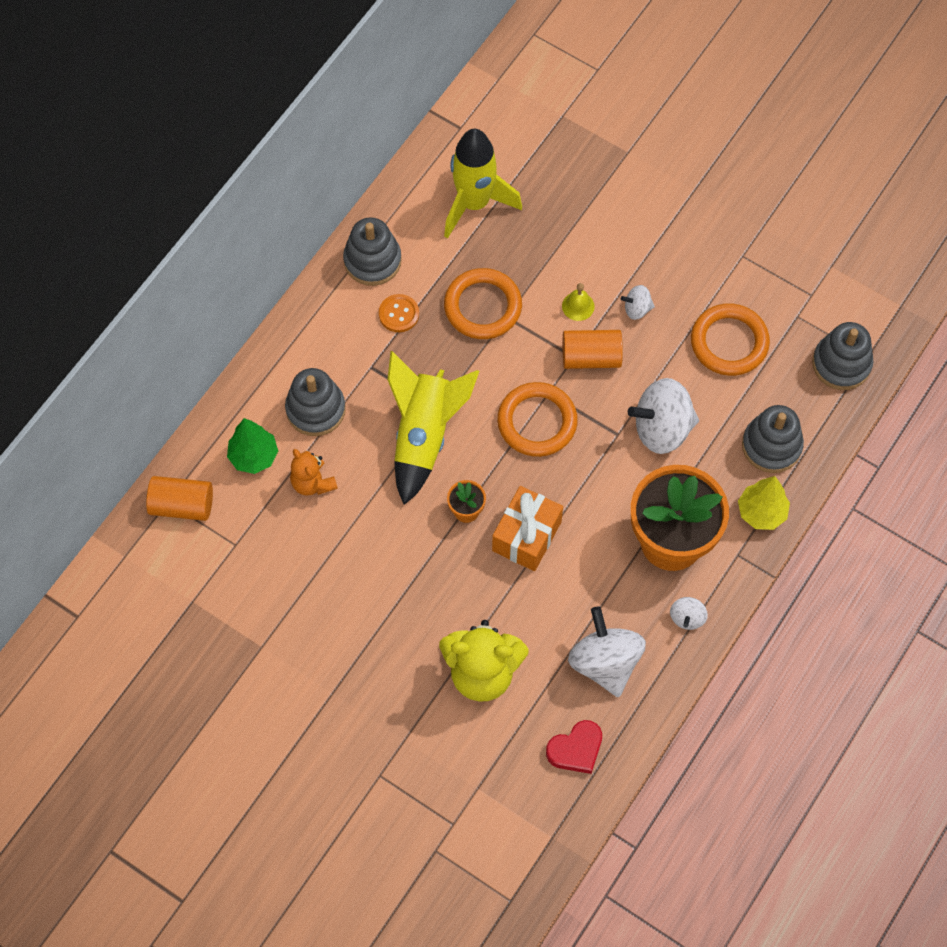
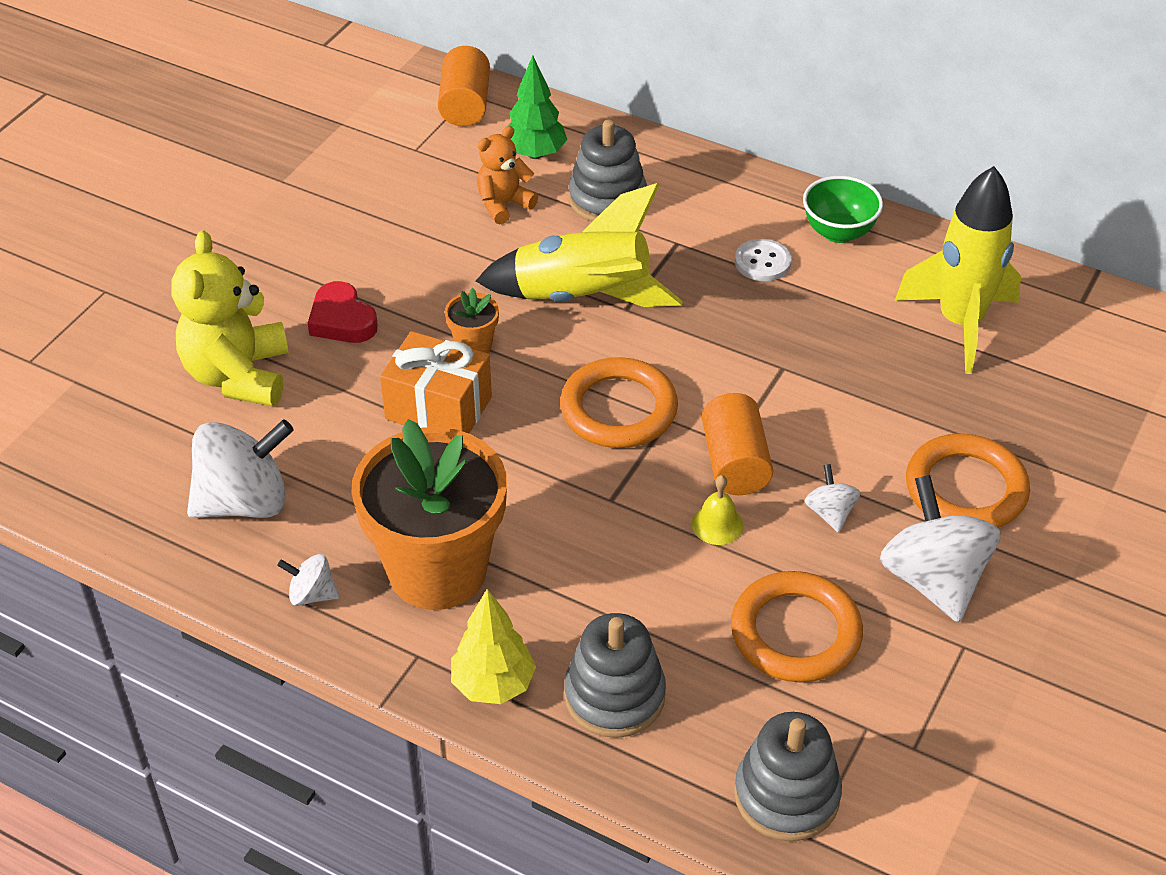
camera: 85 degrees right, 20 degrees down
grey stacking toy [343,217,402,286] -> green bowl [803,176,883,243]
orange button [379,294,419,332] -> white button [735,239,791,281]
orange ring [444,268,522,339] -> orange ring moved to [906,434,1030,528]
red heart [546,720,602,774] -> red heart moved to [308,281,378,343]
yellow bell [562,283,595,321] -> yellow bell moved to [692,475,744,545]
white spinning top [628,378,699,454] -> white spinning top moved to [880,475,1001,622]

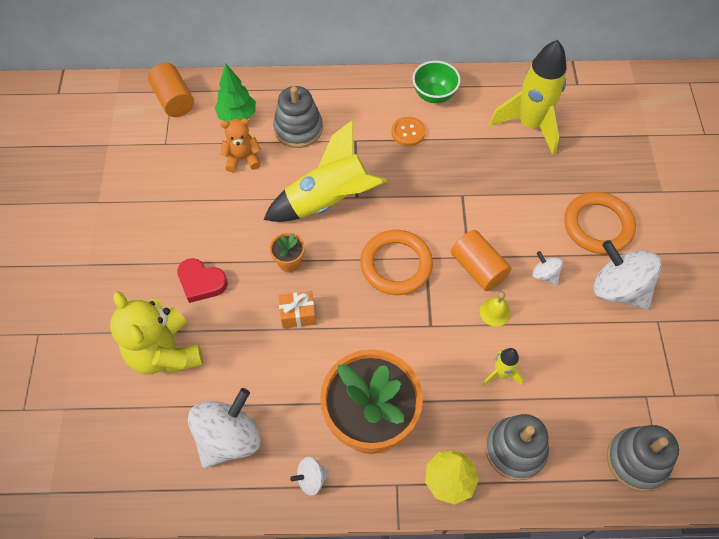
camera: 30 degrees left, 15 degrees up
orange gift [380,331,492,433] -> orange gift [279,291,316,329], size x0.60
orange teddy bear [477,126,538,224] -> orange teddy bear turned 60 degrees clockwise [220,119,261,172]
orange ring [731,571,863,682] -> none
white button [735,239,791,281] -> orange button [391,117,425,146]
none -> yellow rocket [482,348,524,386]

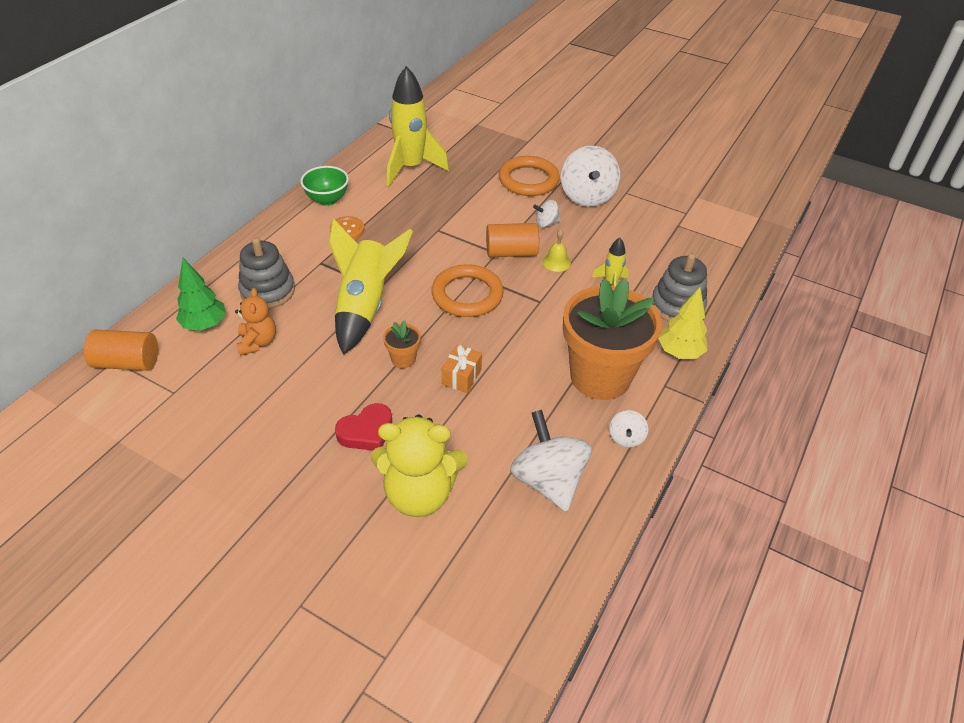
camera: 60 degrees left, 15 degrees down
orange teddy bear [220,119,261,172] -> orange teddy bear turned 150 degrees clockwise [235,288,276,356]
white spinning top [594,240,662,310] -> white spinning top turned 75 degrees counterclockwise [561,145,620,207]
grey stacking toy [607,425,679,492] -> none

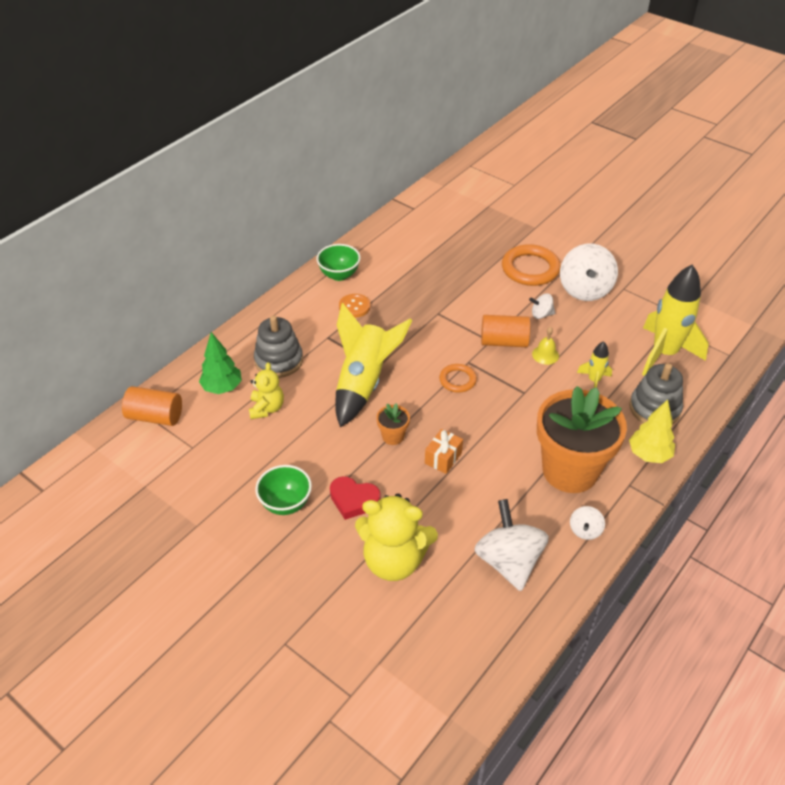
camera: 10 degrees right, 0 degrees up
orange teddy bear [235,288,276,356] -> yellow teddy bear [249,362,284,419]
red heart [335,403,392,451] -> red heart turned 45 degrees clockwise [330,476,381,520]
yellow rocket [387,66,449,187] -> yellow rocket moved to [642,264,709,376]
orange ring [432,264,503,317] -> orange ring [439,364,477,393], size x0.56
none -> green bowl [255,465,312,515]

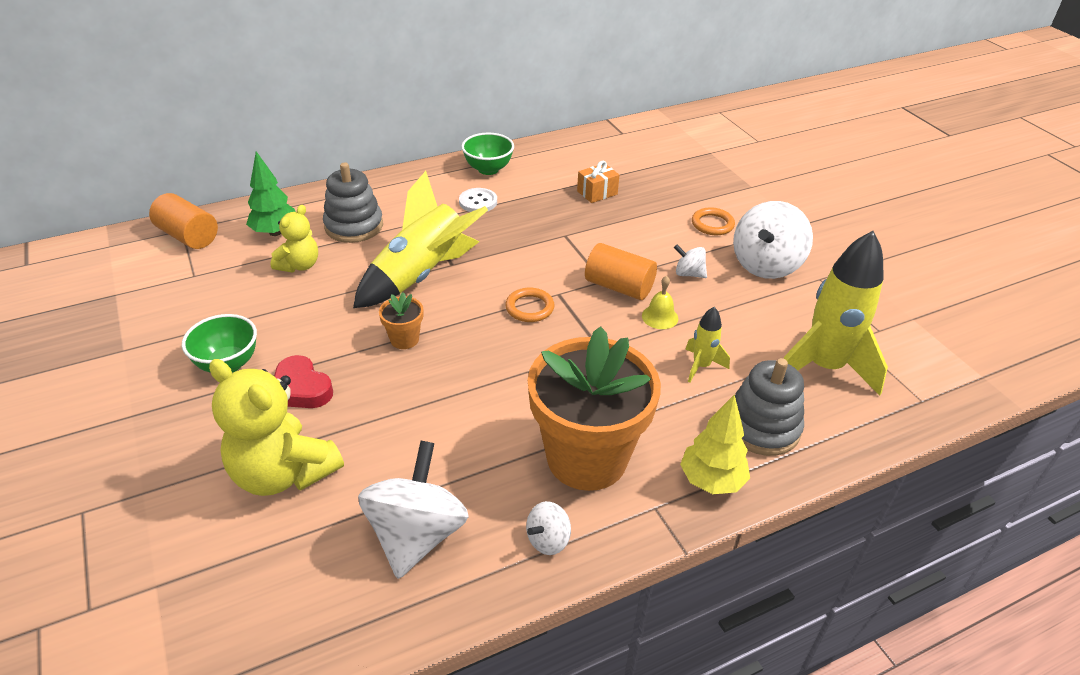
camera: 25 degrees right, 5 degrees down
orange button [339,294,370,318] -> white button [459,188,497,212]
orange gift [425,429,463,474] -> orange gift moved to [577,161,619,203]
orange ring [502,244,561,286] -> orange ring [692,207,735,235], size x0.56

